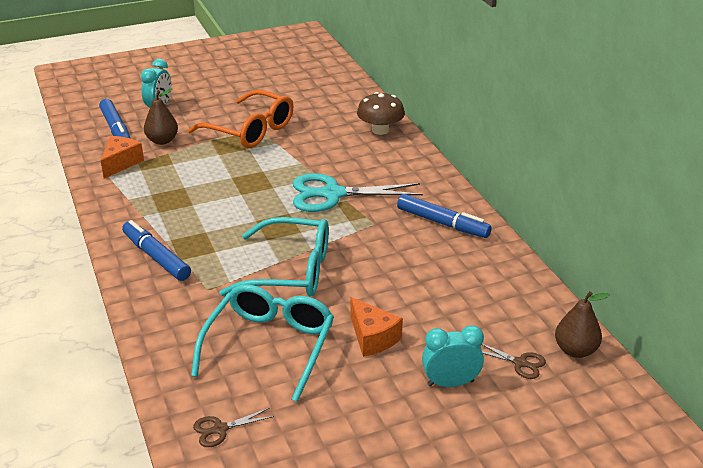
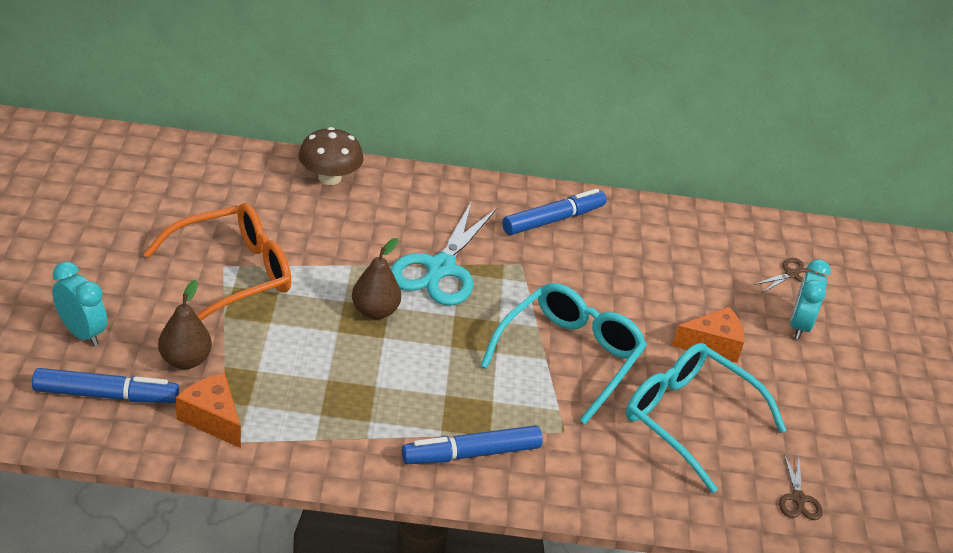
camera: 70 degrees left, 5 degrees up
brown pear [555,291,610,358] -> brown pear moved to [352,238,401,319]

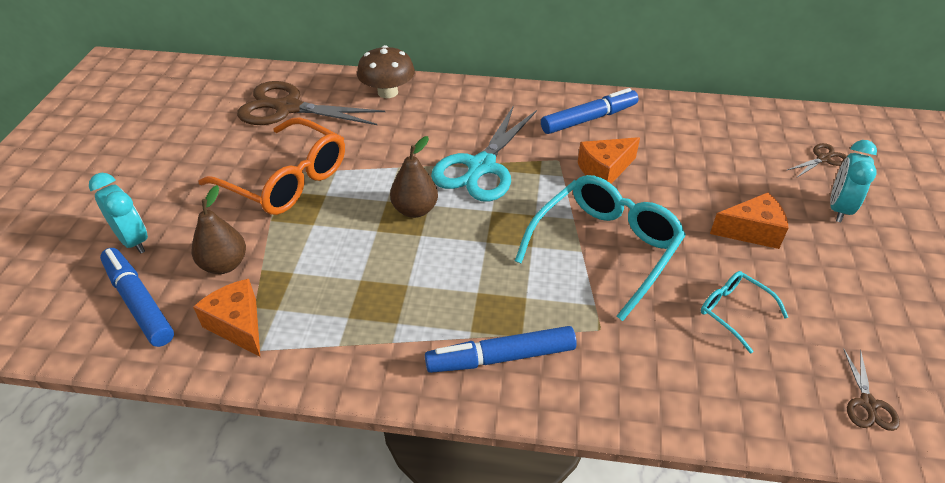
camera: 10 degrees right, 5 degrees up
blue marker [32,368,179,403] -> blue marker turned 135 degrees counterclockwise [100,248,174,347]
orange glasses [143,203,291,321] -> orange glasses turned 60 degrees clockwise [199,117,345,215]
turquoise glasses [626,343,787,493] -> turquoise glasses [701,271,788,354], size x0.50
none -> brown scissors [237,81,385,125]
none -> orange cheese [578,137,640,184]

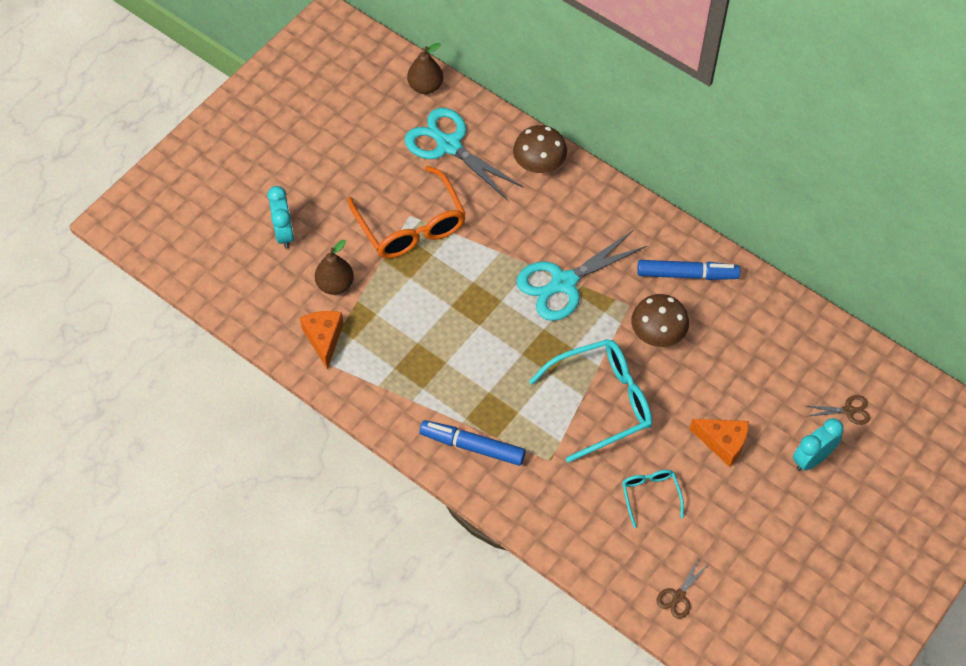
camera: 30 degrees right, 15 degrees up
blue marker [100,248,174,347] -> none
brown scissors [237,81,385,125] -> turquoise scissors [405,108,523,201]
brown pear [390,136,438,218] -> brown pear moved to [407,43,443,94]
orange cheese [578,137,640,184] -> brown mushroom [631,294,689,347]

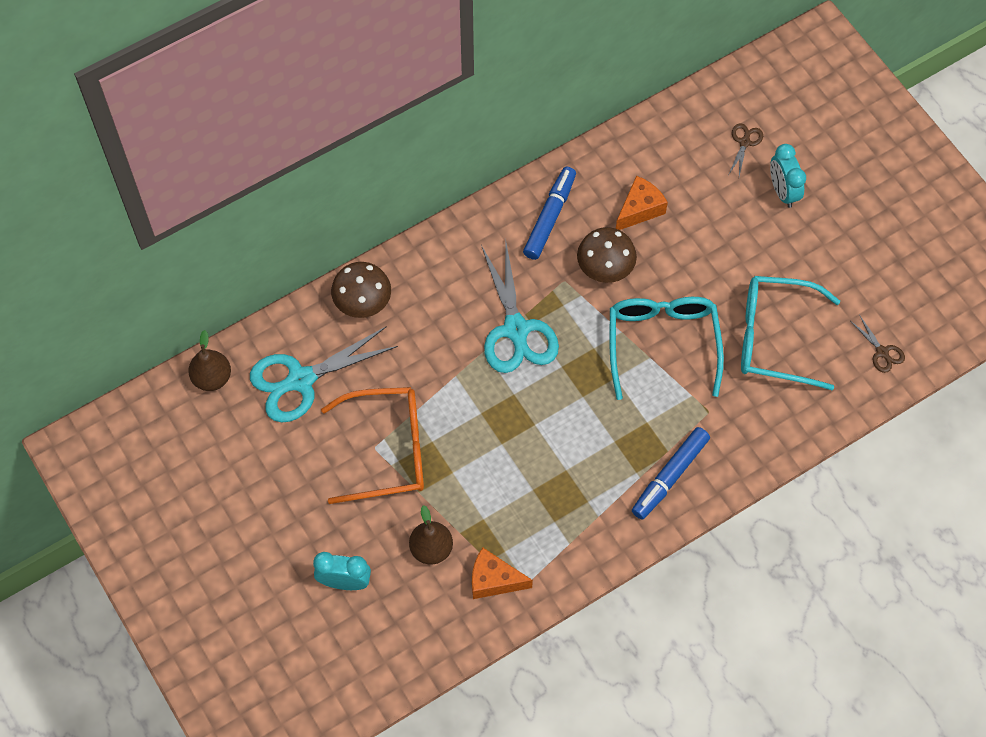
camera: 70 degrees left, 5 degrees up
turquoise glasses [622,470,684,528] -> turquoise glasses [741,276,840,390], size x1.99
orange cheese [690,419,749,467] -> orange cheese moved to [616,176,668,230]

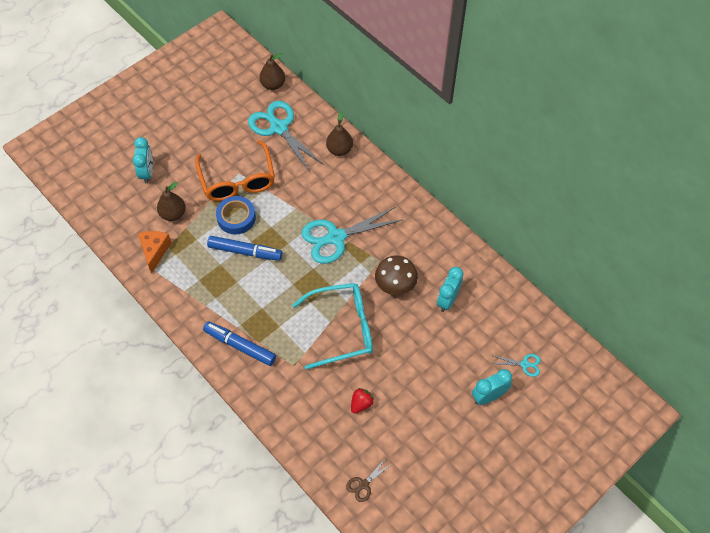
camera: 80 degrees right, 5 degrees down
brown mushroom [331,262,391,318] -> brown pear [326,111,353,156]
blue marker [523,167,576,260] -> blue marker moved to [207,236,282,261]
orange cheese [616,176,668,230] -> turquoise clock [437,267,464,312]
brown scissors [729,123,763,176] -> turquoise scissors [491,354,541,377]
turquoise glasses [741,276,840,390] -> red strawberry [351,388,374,414]
none -> blue tape [216,196,256,235]

